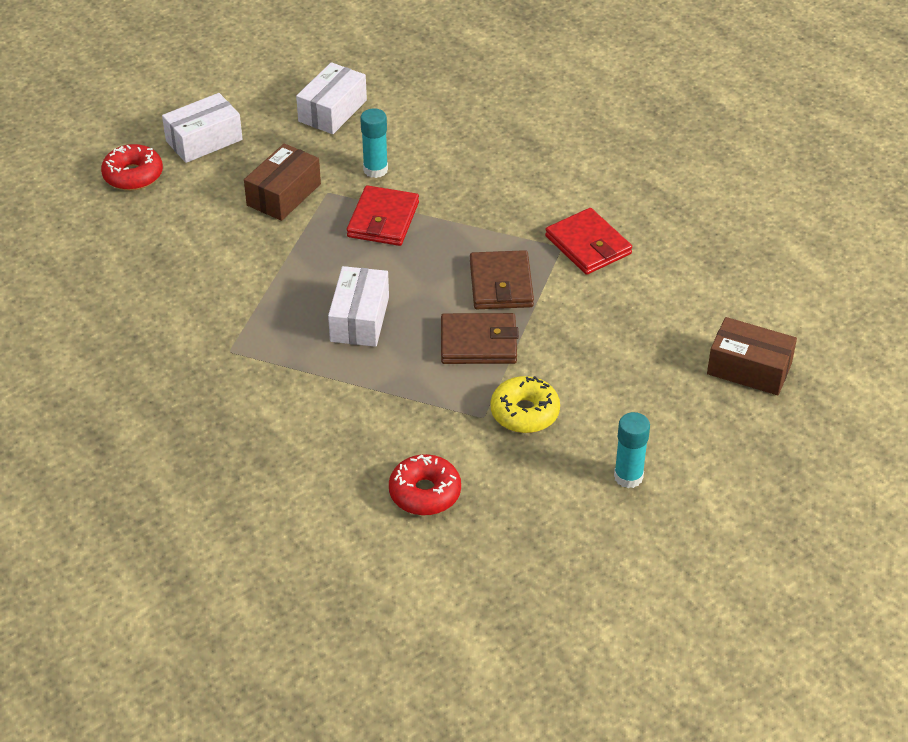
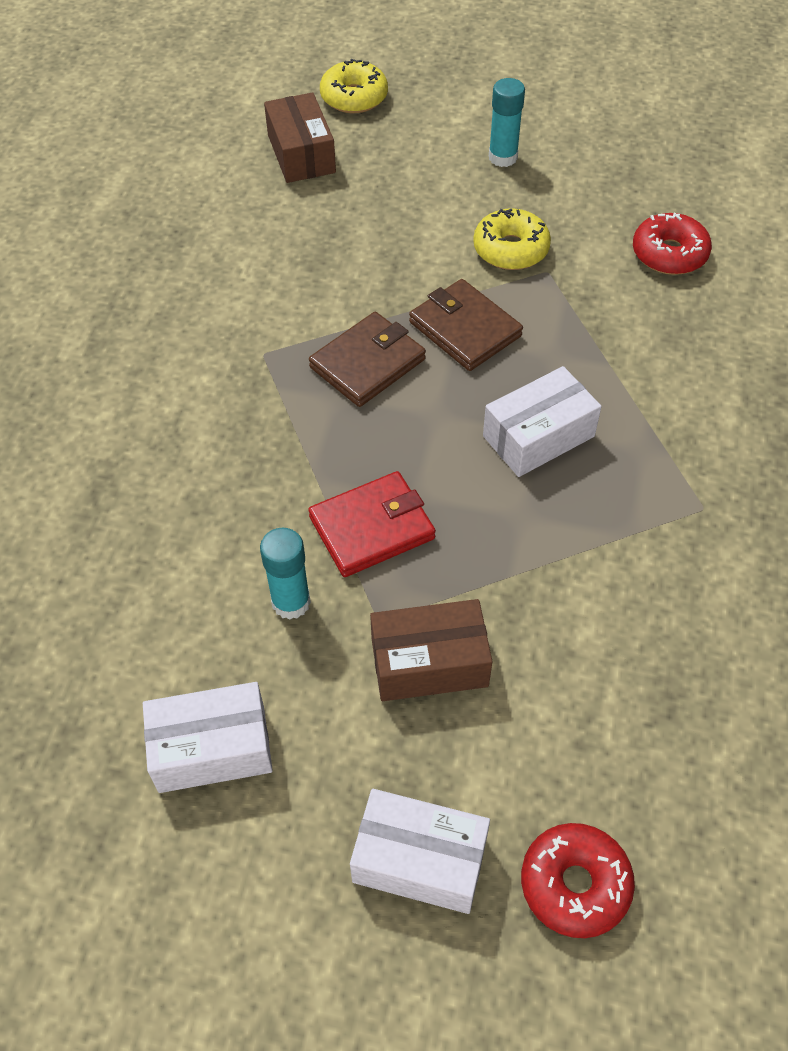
camera: 130 degrees left, 10 degrees up
red wallet [545,208,632,275] -> none
none -> yellow donut [320,59,388,113]

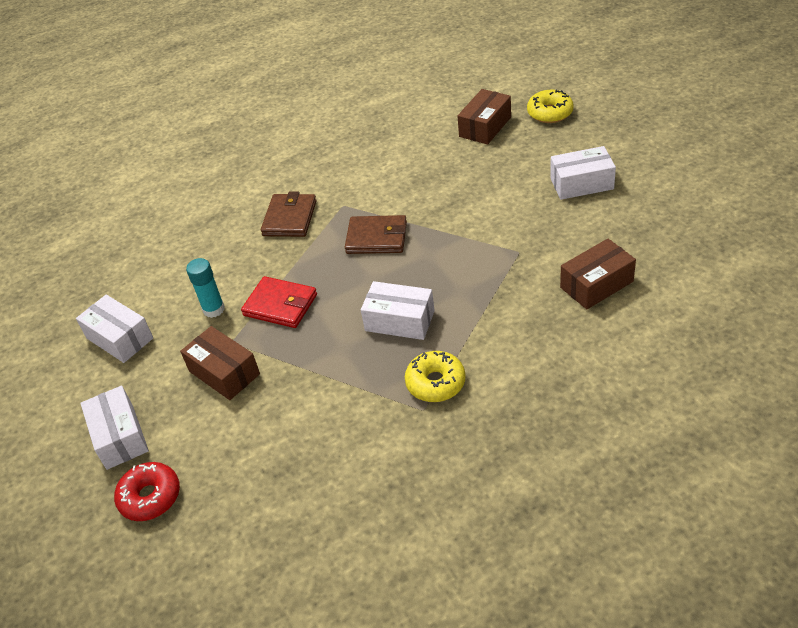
camera: 55 degrees right, 10 degrees down
brown wallet [409,279,523,371] -> brown wallet moved to [261,191,317,237]
yellow donut [473,208,551,270] -> yellow donut moved to [405,351,465,402]
turquoise glue stick [489,78,525,167] -> white box [550,146,616,200]
red donut [633,213,712,275] -> brown box [560,239,636,309]

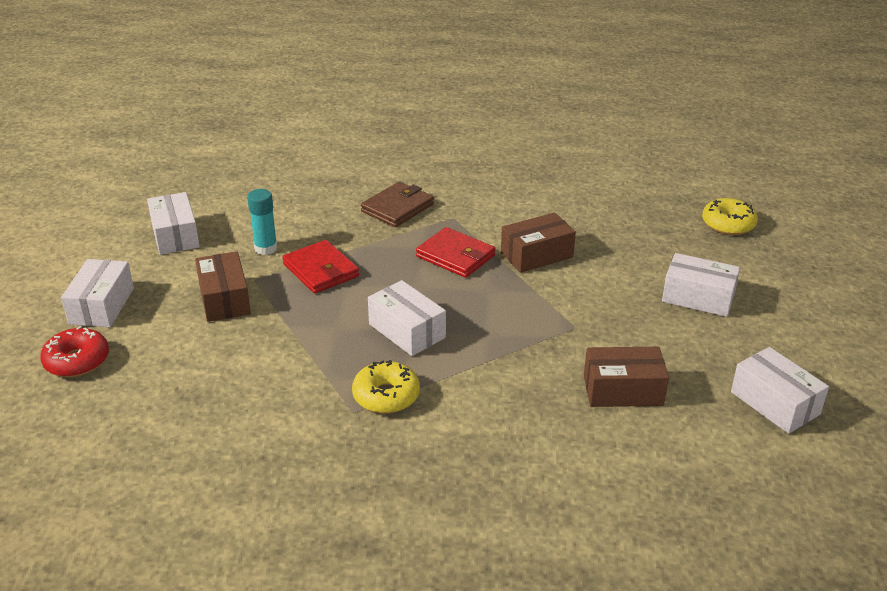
camera: 25 degrees right, 10 degrees down
brown wallet [345,215,407,254] -> red wallet [416,227,496,278]
brown box [458,89,511,145] -> brown box moved to [501,213,576,273]
none -> white box [731,347,829,434]

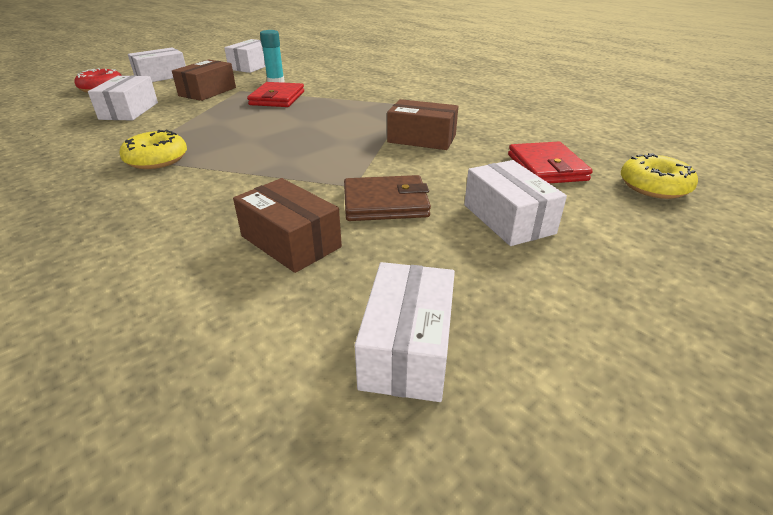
camera: 45 degrees right, 0 degrees up
brown wallet [361,182,434,227] -> brown wallet moved to [344,175,431,221]
white box [368,280,446,356] -> white box moved to [88,76,158,120]
red wallet [416,227,496,278] -> red wallet moved to [508,141,593,183]

